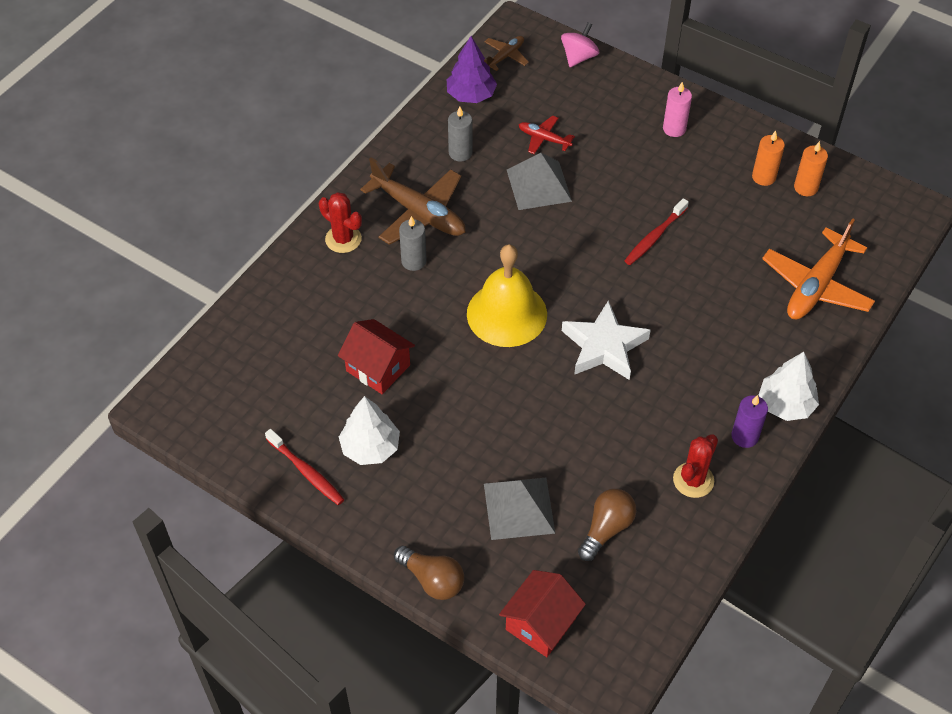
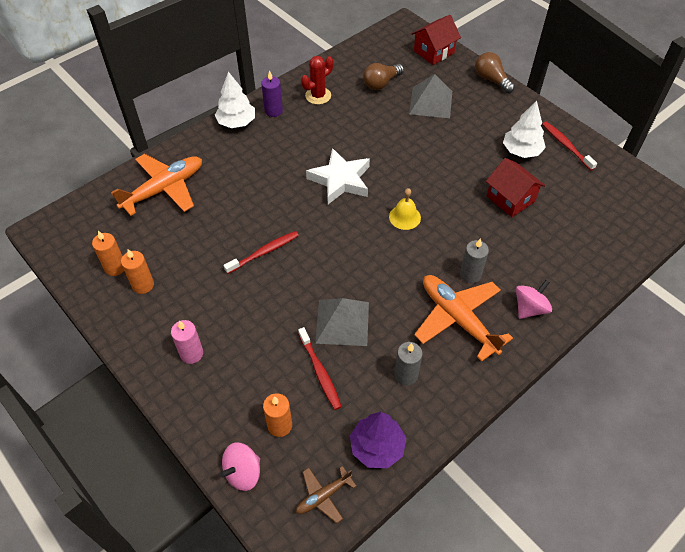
camera: 165 degrees left, 0 degrees up
red cactus [319,192,362,253] -> pink spinning top [516,280,552,319]
brown plane [360,157,466,245] -> orange plane [414,275,513,362]
yellow bell [467,244,547,347] -> yellow bell [389,188,421,230], size x0.50
red plane [519,115,575,154] -> red toothbrush [298,327,342,410]
none -> orange candle [263,393,292,437]

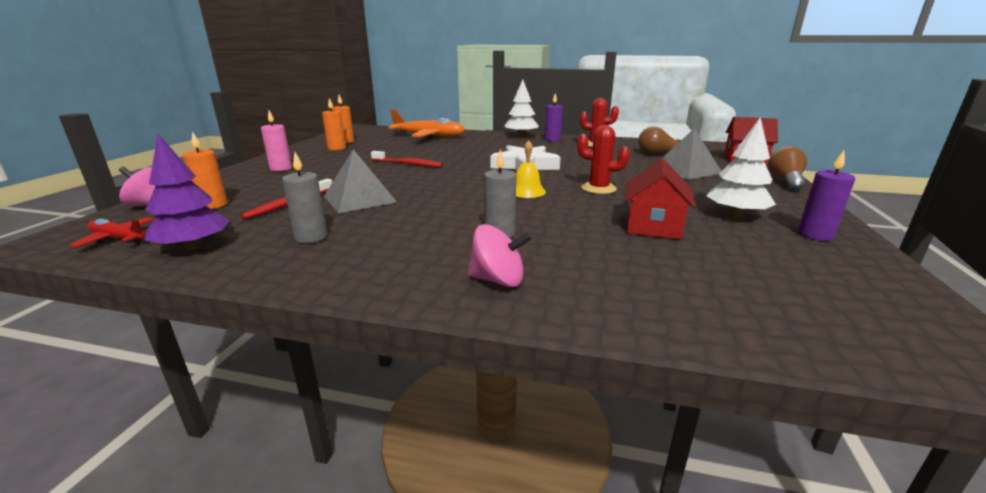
camera: 55 degrees right, 30 degrees down
brown plane [296,466,356,523] -> red plane [69,217,154,248]
orange plane [414,275,513,362] -> none
red toothbrush [542,122,597,171] -> purple candle [798,150,855,241]
none -> red cactus [577,125,630,194]

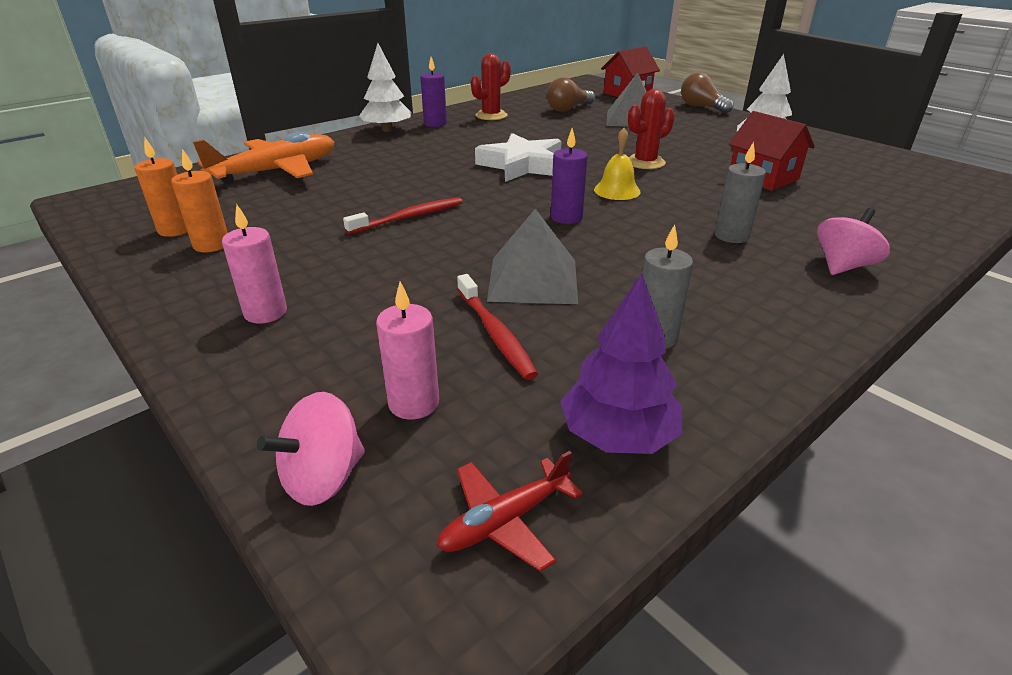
camera: 55 degrees left, 10 degrees up
orange candle [183,131,228,209] -> pink candle [376,282,439,420]
purple candle [798,150,855,241] -> purple candle moved to [551,128,588,224]

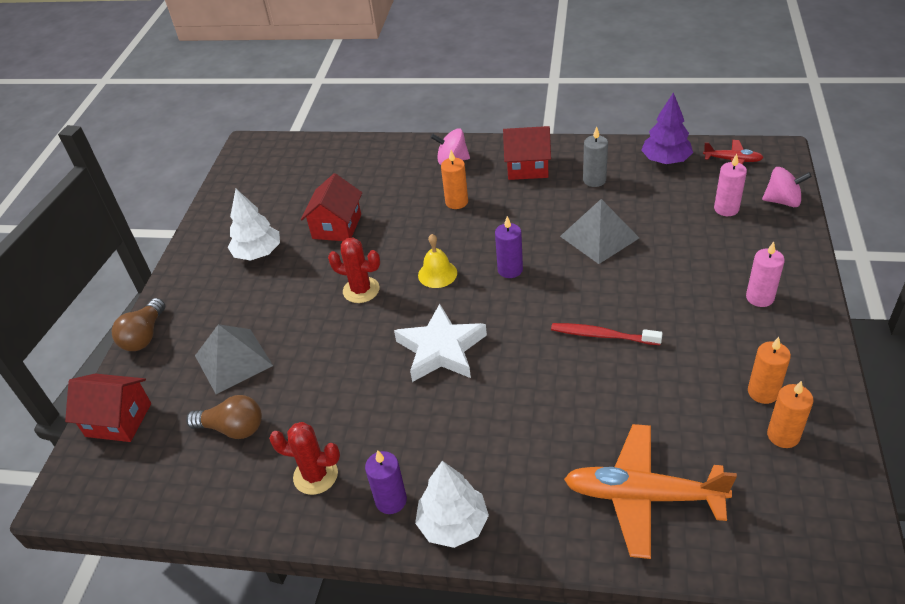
camera: 125 degrees left, 10 degrees up
red toothbrush [457,274,538,380] -> none
grey candle [714,142,766,243] -> orange candle [441,150,468,209]
none -> red house [503,126,551,180]

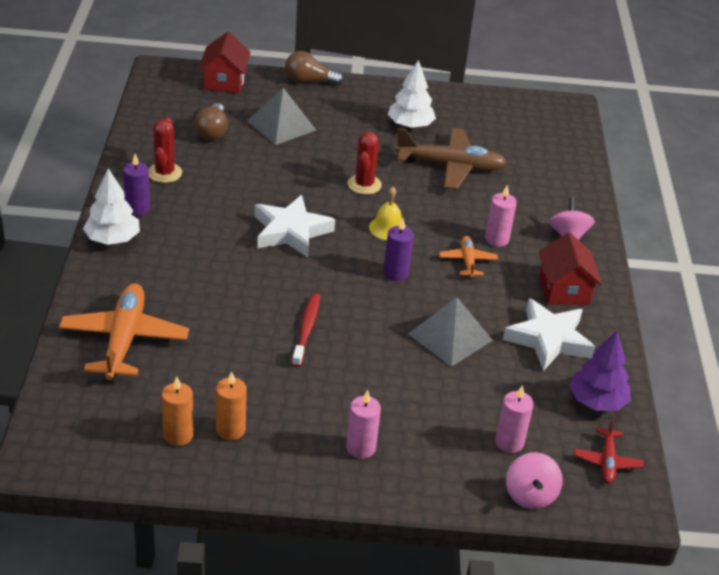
camera: 75 degrees right, 5 degrees down
red house [301,173,362,241] -> brown plane [395,128,507,189]
orange candle [441,150,468,209] -> pink candle [485,185,517,247]
grey candle [583,127,608,187] -> white star [503,298,595,371]
none -> orange plane [439,236,498,278]

